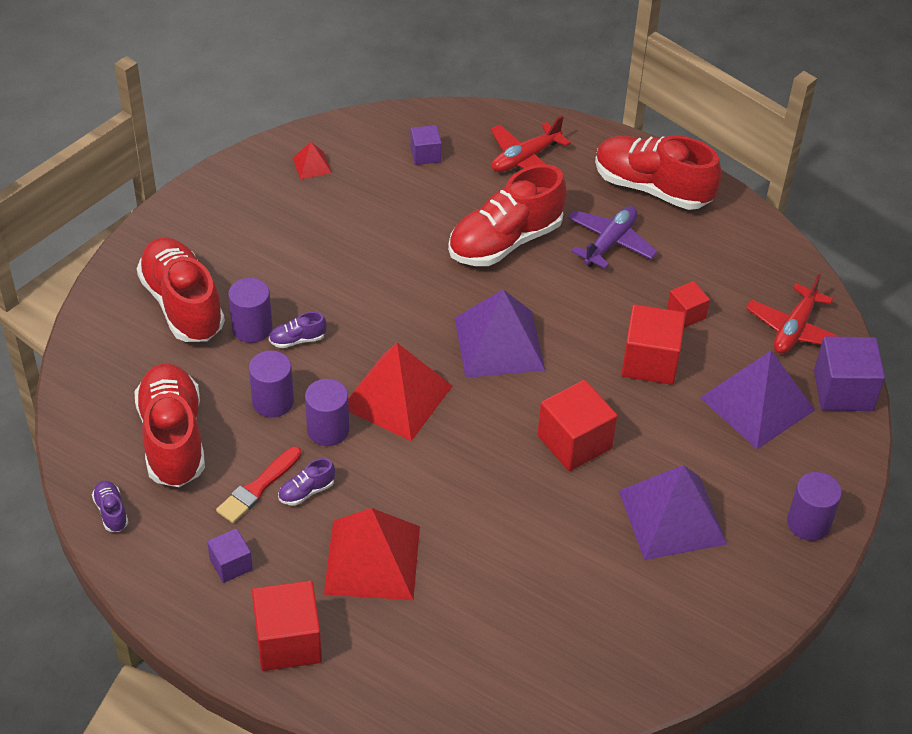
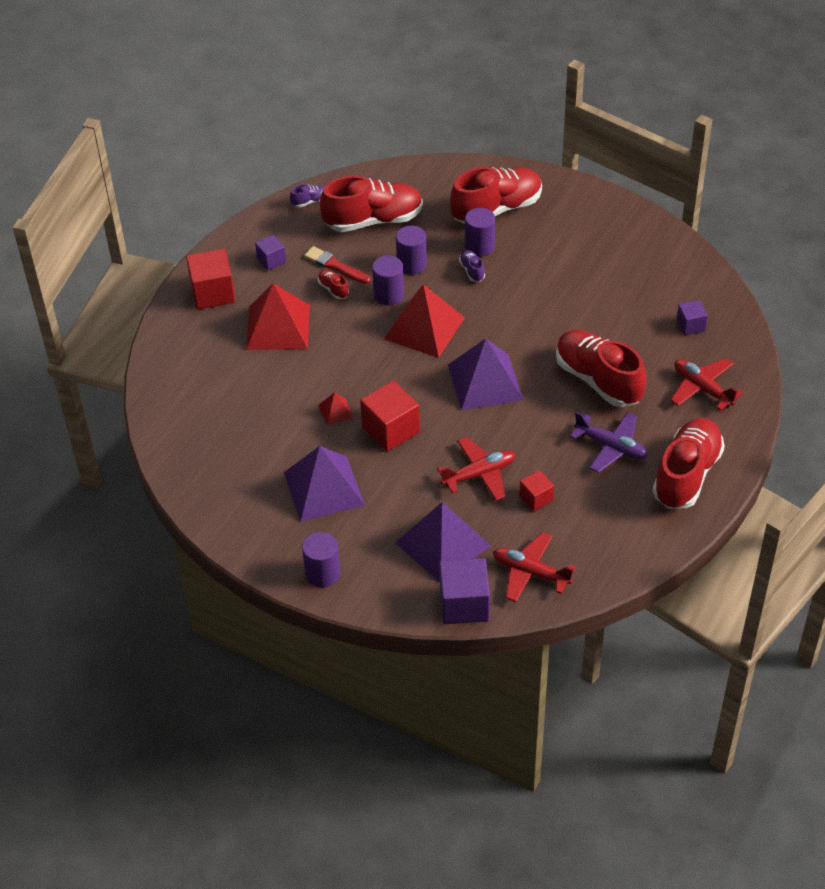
camera: 90 degrees right, 0 degrees up
purple shoe [278,458,335,506] -> red shoe [318,270,349,299]
red pyramid [293,142,332,179] -> red pyramid moved to [318,392,354,425]
red cube [621,304,685,385] -> red plane [437,437,515,501]

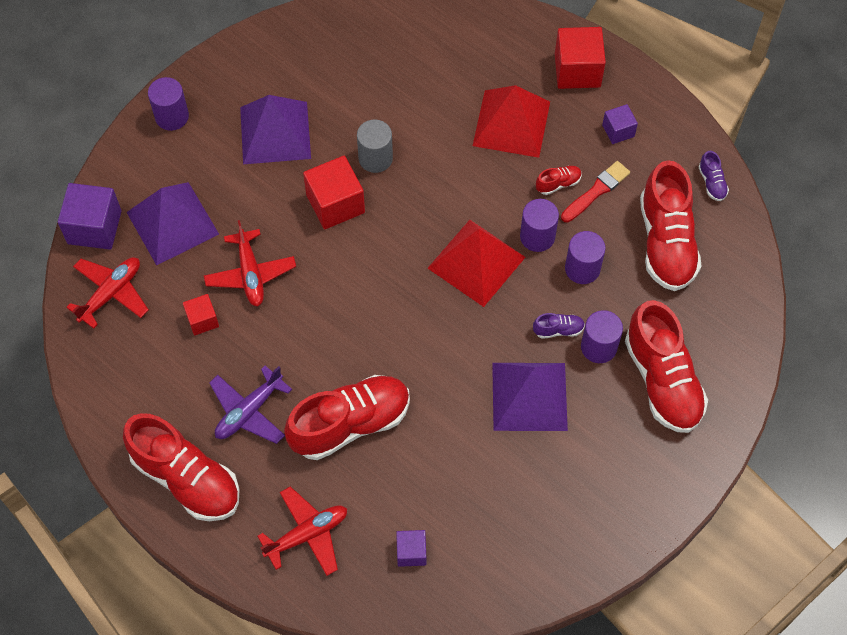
camera: 100 degrees right, 15 degrees up
red pyramid [318,392,354,425] -> grey cylinder [357,120,393,173]
purple pyramid [448,338,523,410] -> purple pyramid moved to [492,363,568,431]

